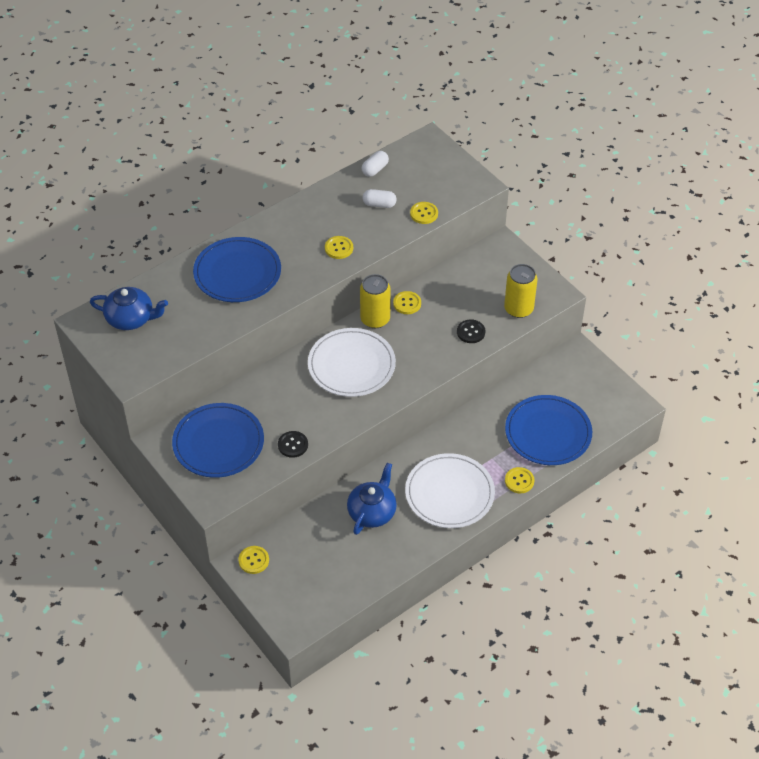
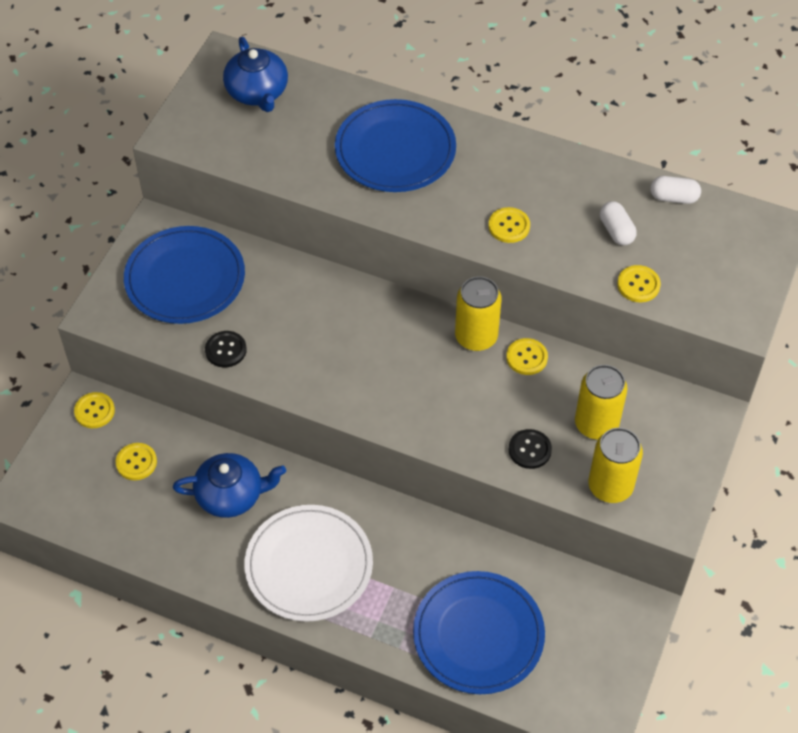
camera: 60 degrees right, 5 degrees up
white plate [308,328,396,397] -> none
yellow button [505,467,534,493] -> yellow button moved to [116,443,157,480]
none -> yellow can [575,365,627,440]

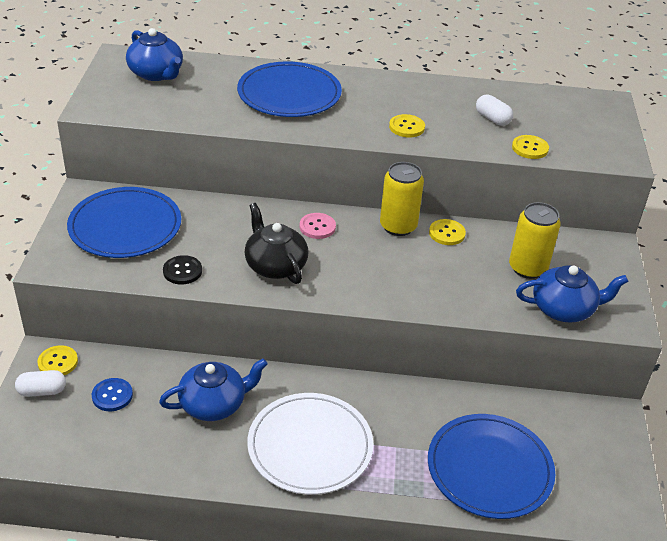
camera: 20 degrees left, 15 degrees down
yellow button [116,443,157,480] -> blue button [92,378,133,411]
black button [509,429,552,469] -> none
yellow can [588,428,643,503] -> blue teapot [516,265,629,323]
white capsule [650,176,701,204] -> white capsule moved to [15,370,66,397]
none -> black teapot [245,203,309,284]
none -> pink button [300,213,336,239]

